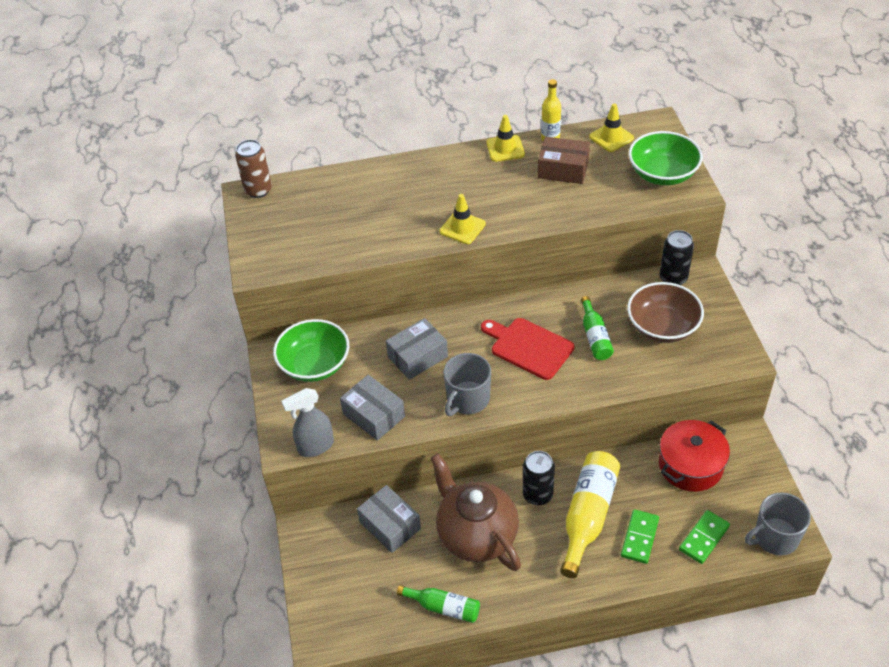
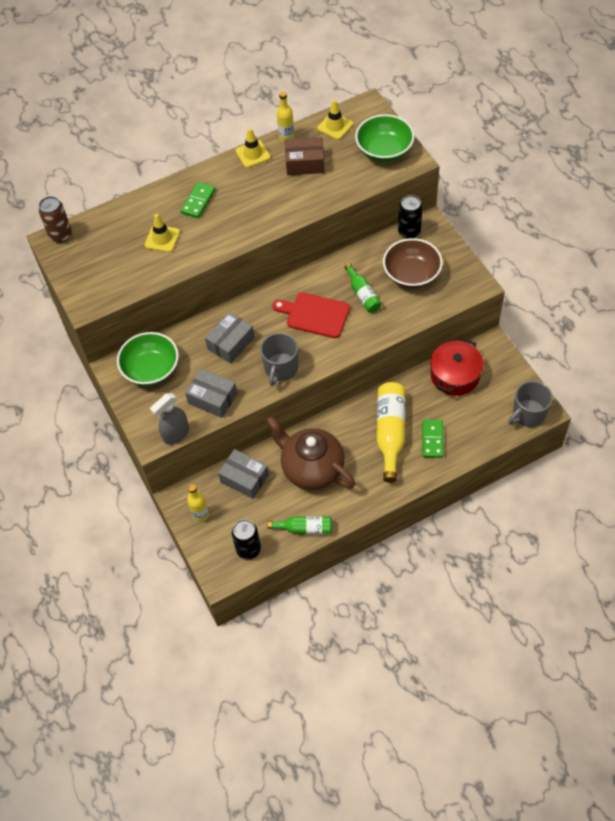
camera: 15 degrees left, 10 degrees up
yellow traffic cone [440,194,486,244] -> yellow traffic cone moved to [145,214,180,252]
black can [523,451,555,505] -> black can moved to [232,519,261,560]
green domino [679,510,730,564] -> green domino moved to [181,182,216,218]
none -> yellow bottle [187,484,209,522]

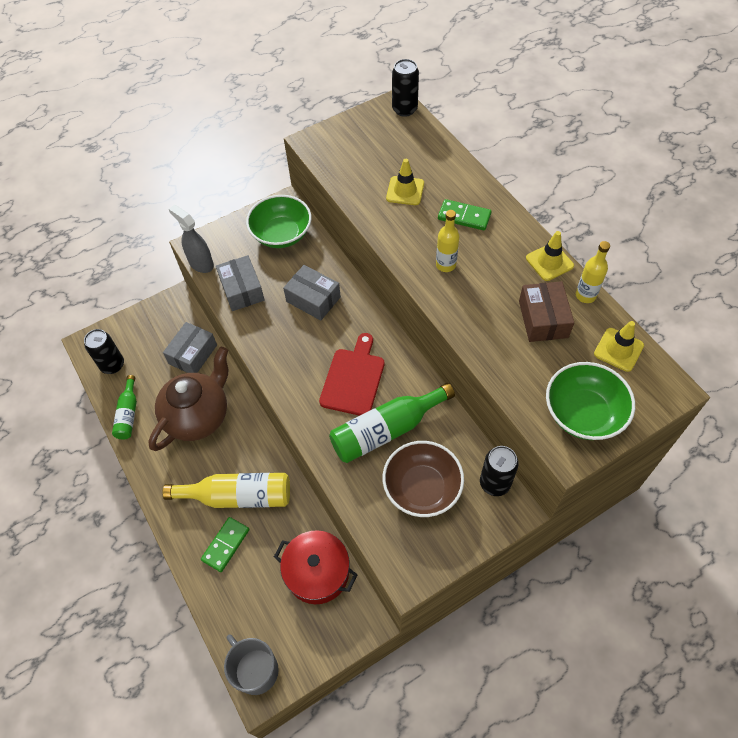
camera: 85 degrees right, 0 degrees up
brown can [38,196,72,243] -> black can [392,59,419,117]
grey box [185,369,237,418] -> grey box turned 45 degrees counterclockwise [216,255,265,311]
yellow bottle [187,484,209,522] -> yellow bottle moved to [436,210,459,272]
grey mug [260,333,298,386] -> none
green bottle [345,263,382,313] -> green bottle [329,383,455,463], size x1.71
green domino [422,419,444,458] -> green domino turned 60 degrees counterclockwise [201,517,249,572]

